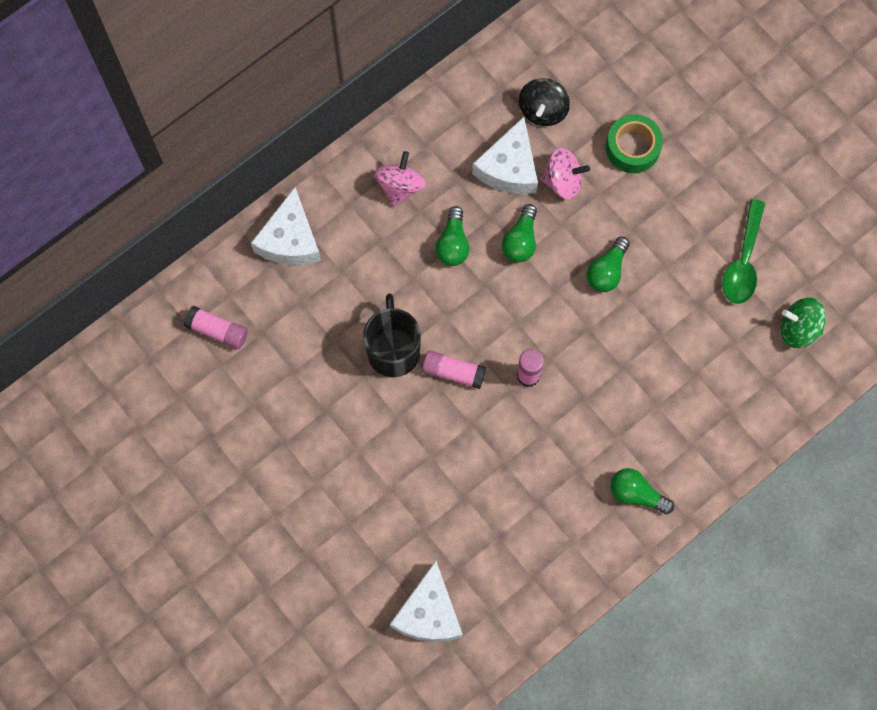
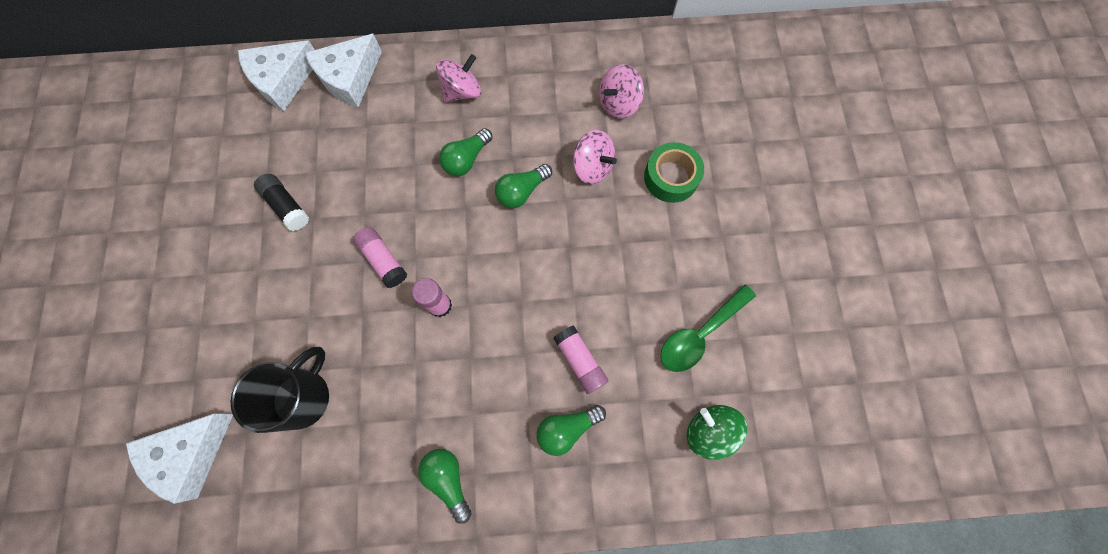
camera: 35 degrees right, 0 degrees up
pink glue stick [184,306,248,349] -> pink glue stick moved to [553,325,608,394]
black mug [363,294,421,377] -> black mug moved to [231,347,329,433]
white cheese [472,117,538,194] -> white cheese moved to [238,40,315,111]
black spinning top [519,78,570,126] -> pink spinning top [599,64,644,119]
green light bulb [586,236,630,292] -> green light bulb moved to [536,405,606,456]
none -> black glue stick [254,174,309,231]

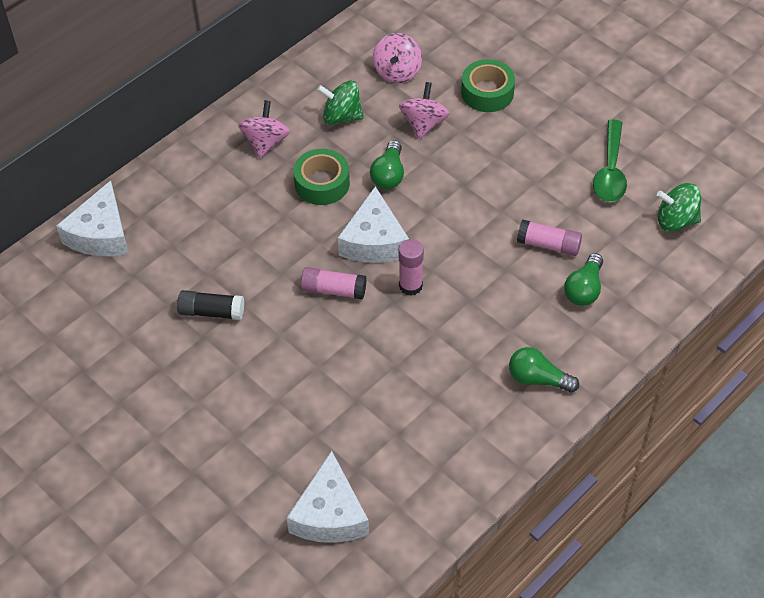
camera: 40 degrees left, 20 degrees down
black mug [231,347,329,433] -> none
white cheese [305,34,382,107] -> white cheese moved to [338,186,409,263]
green light bulb [439,128,493,176] -> green tape [293,149,350,205]
pink spinning top [573,130,617,184] -> pink spinning top turned 75 degrees counterclockwise [399,82,450,140]
none -> green spinning top [317,81,364,125]

